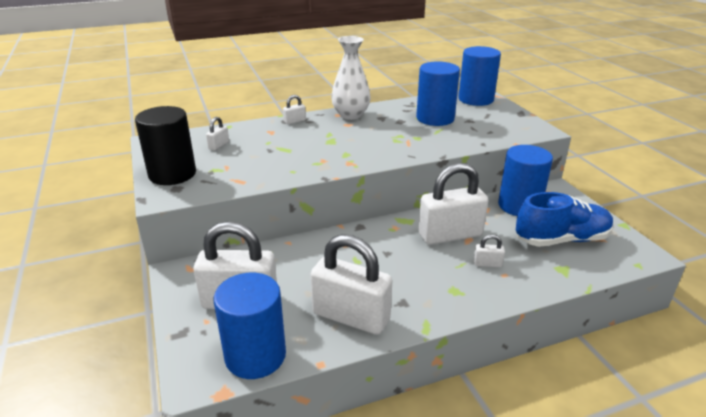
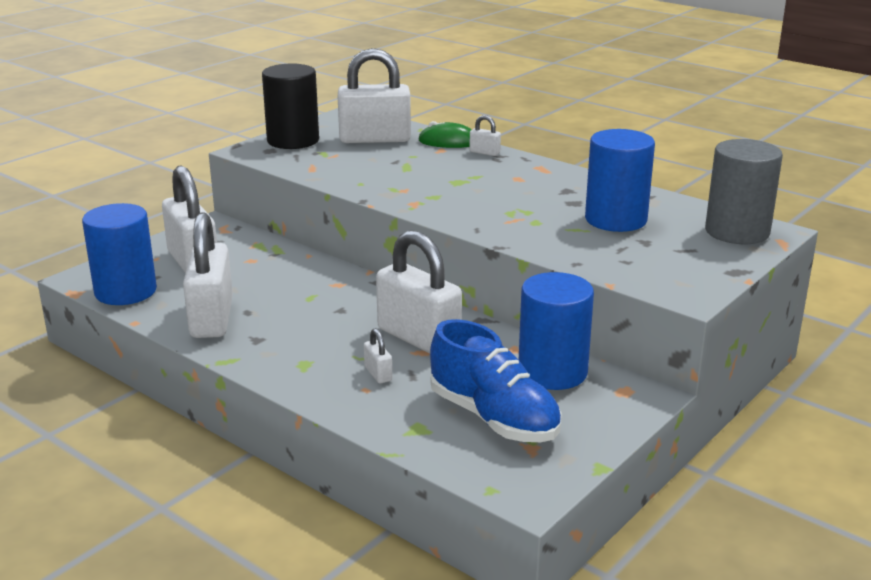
camera: 60 degrees right, 5 degrees down
white padlock [206,117,229,151] -> white padlock [338,48,411,143], size x2.42
white vase [331,36,371,120] -> none
blue cylinder [458,46,501,106] -> grey cylinder [705,139,783,244]
none -> green mouse [418,121,472,148]

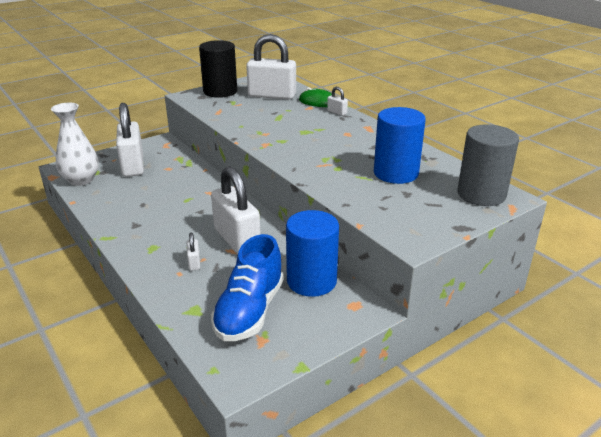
camera: 15 degrees right, 5 degrees up
blue cylinder [82,203,157,305] -> white vase [51,103,99,186]
white padlock [183,212,233,338] -> none
blue shoe [430,319,562,442] -> blue shoe turned 45 degrees clockwise [211,234,284,341]

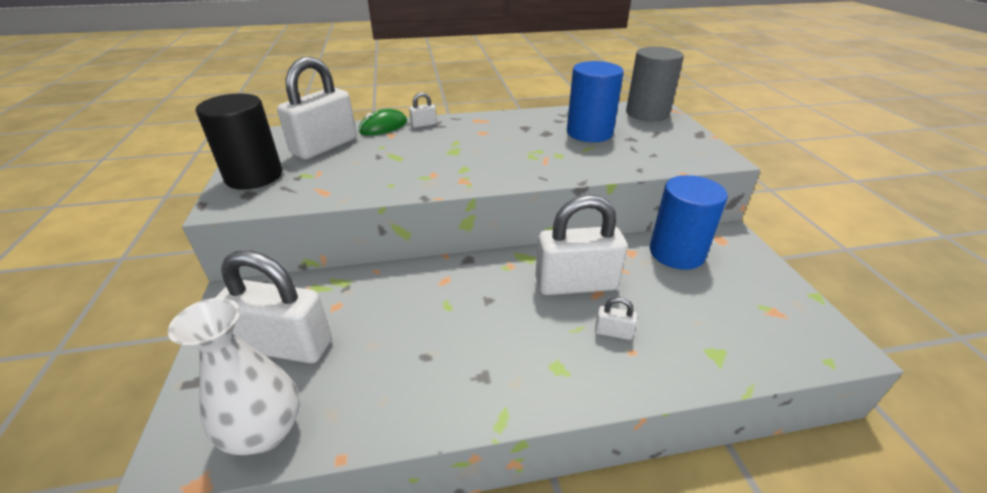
camera: 65 degrees left, 5 degrees up
blue shoe [211,234,284,341] -> none

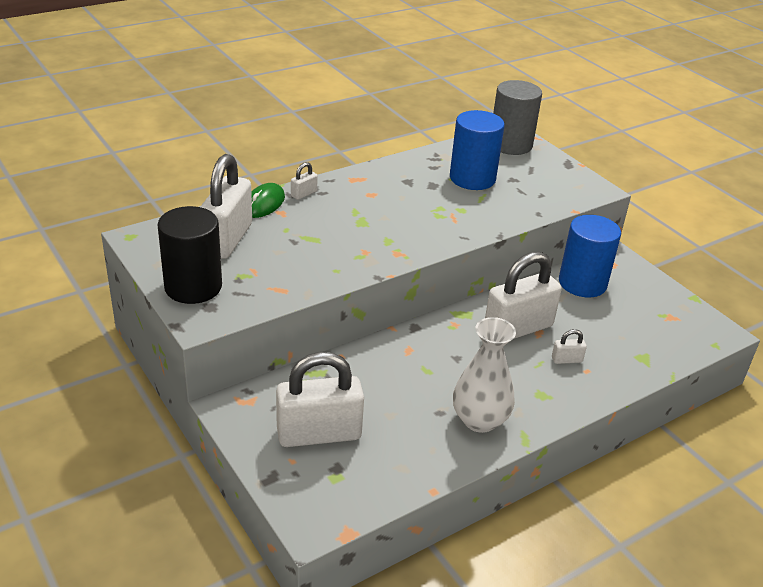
camera: 25 degrees left, 0 degrees up
white vase [168,298,300,455] -> white vase moved to [453,317,516,433]

